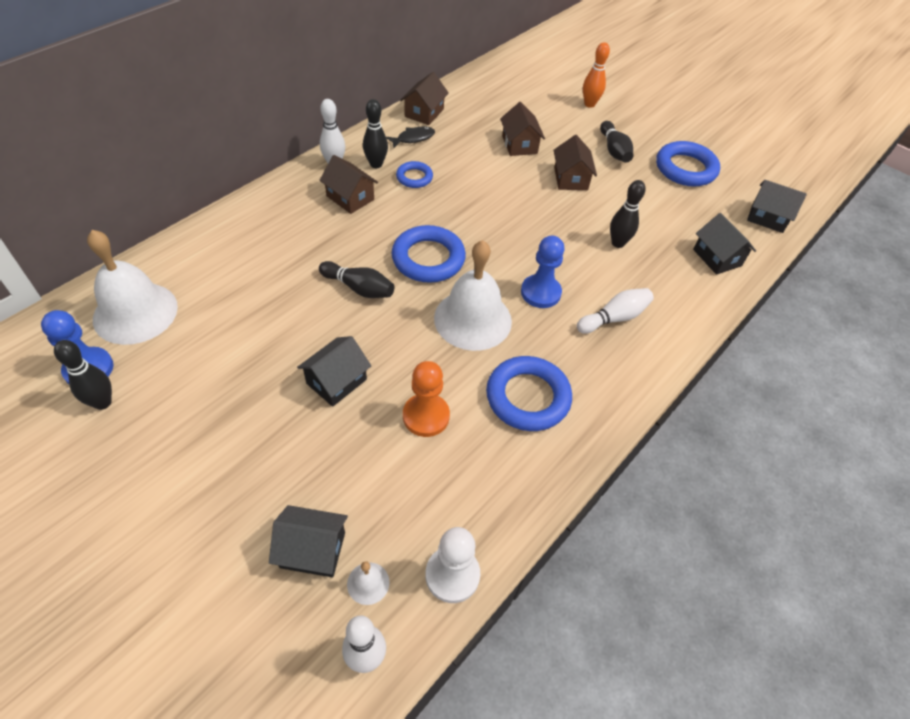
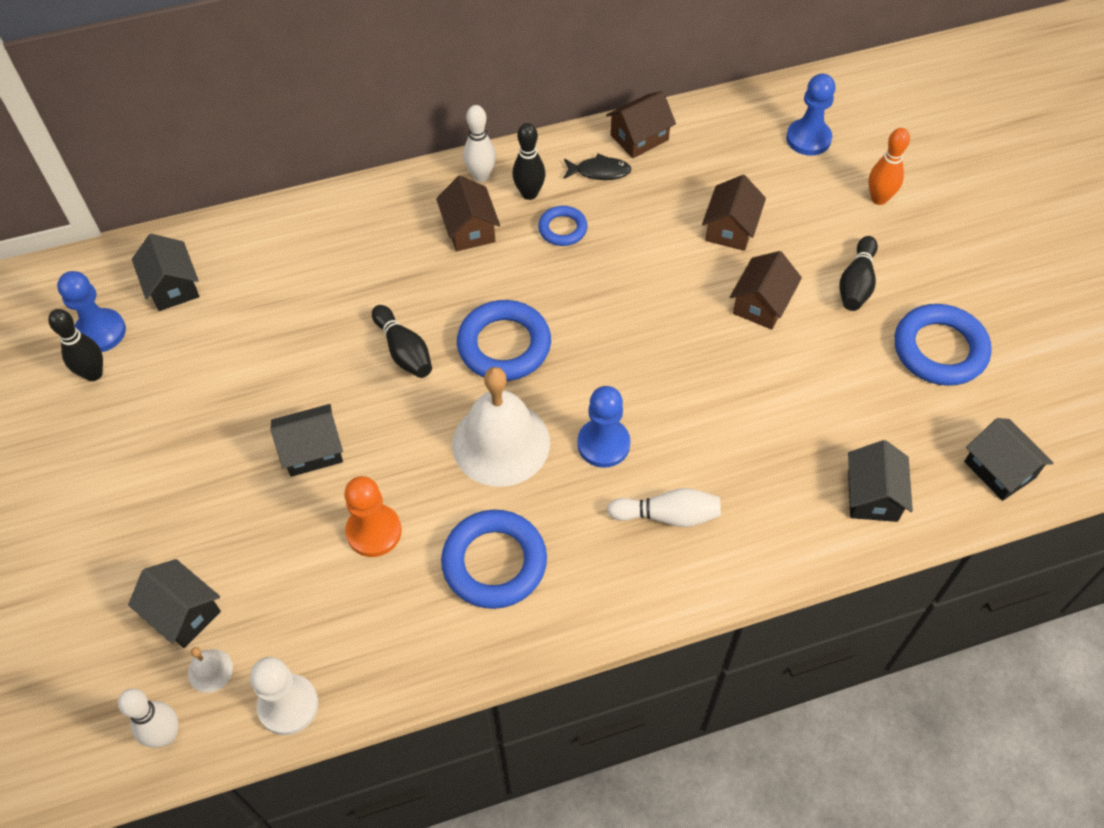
camera: 35 degrees right, 5 degrees up
white bell [87,230,178,345] -> black house [132,234,199,311]
black bowling pin [610,180,646,248] -> none
none -> blue pawn [786,74,836,156]

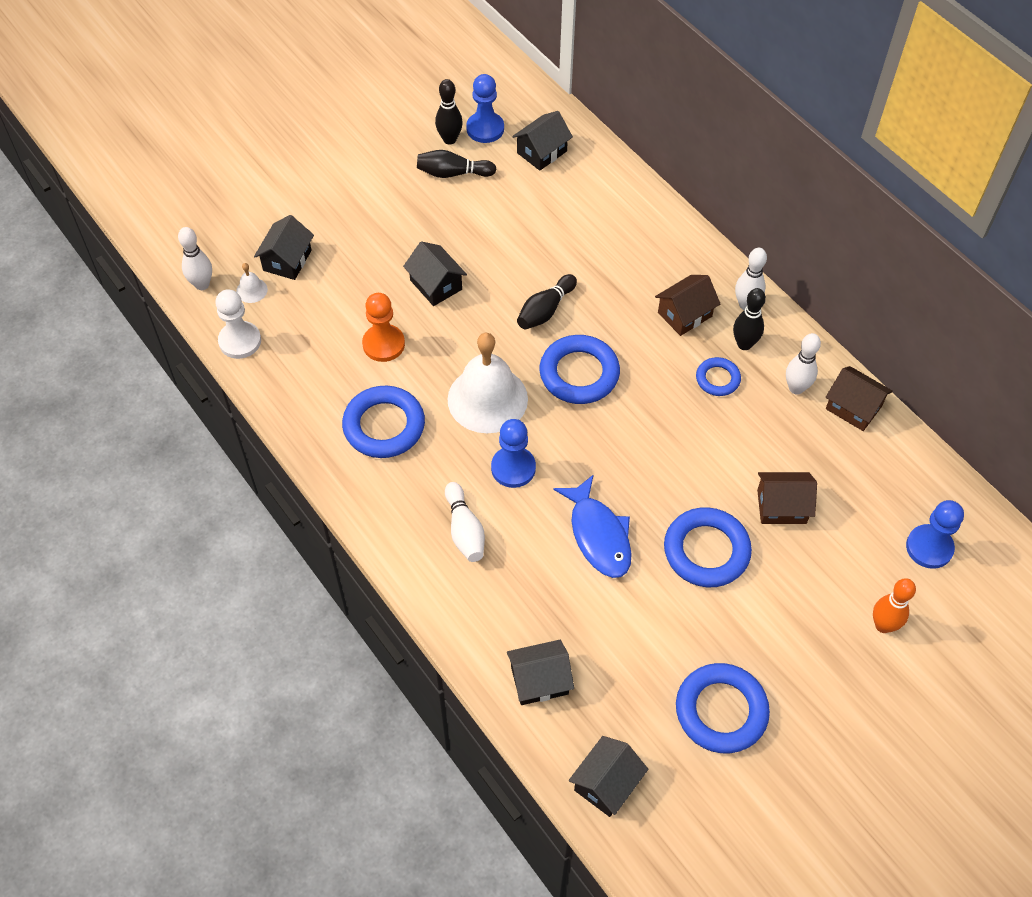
camera: 70 degrees right, 0 degrees up
black fish [563,154,632,180] -> white bowling pin [786,333,821,395]
brown house [730,251,802,330] -> blue ring [664,507,752,587]
black bowling pin [839,236,878,311] -> black bowling pin moved to [417,150,496,178]
none -> blue fish [554,474,632,578]

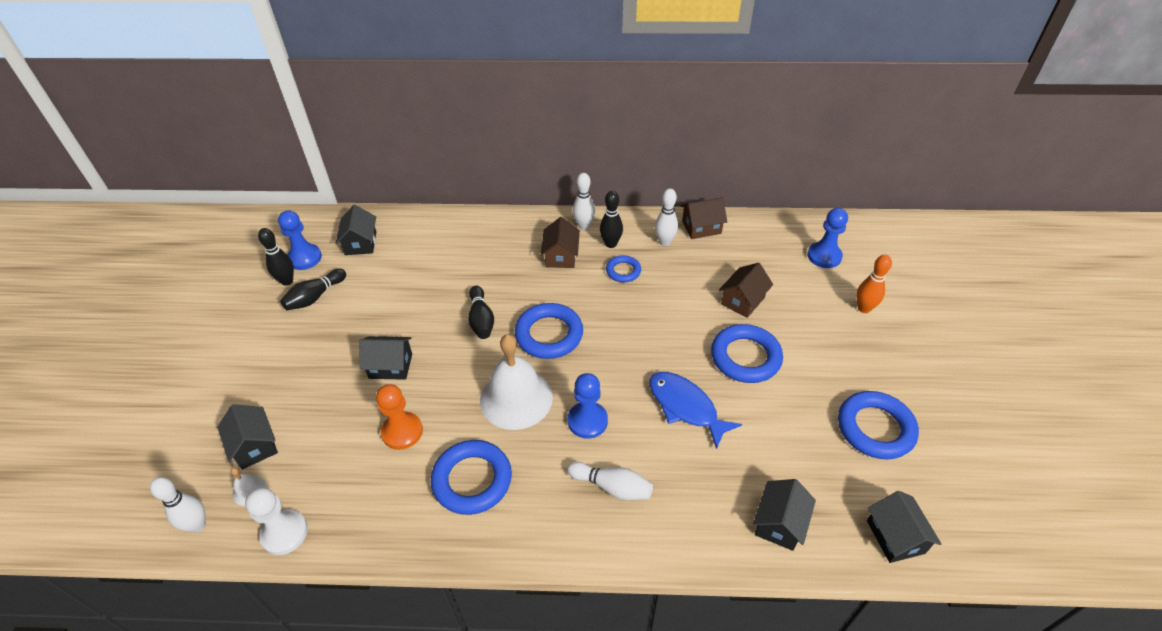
camera: 50 degrees left, 10 degrees down
blue fish [554,474,632,578] -> blue fish turned 150 degrees counterclockwise [650,372,742,449]

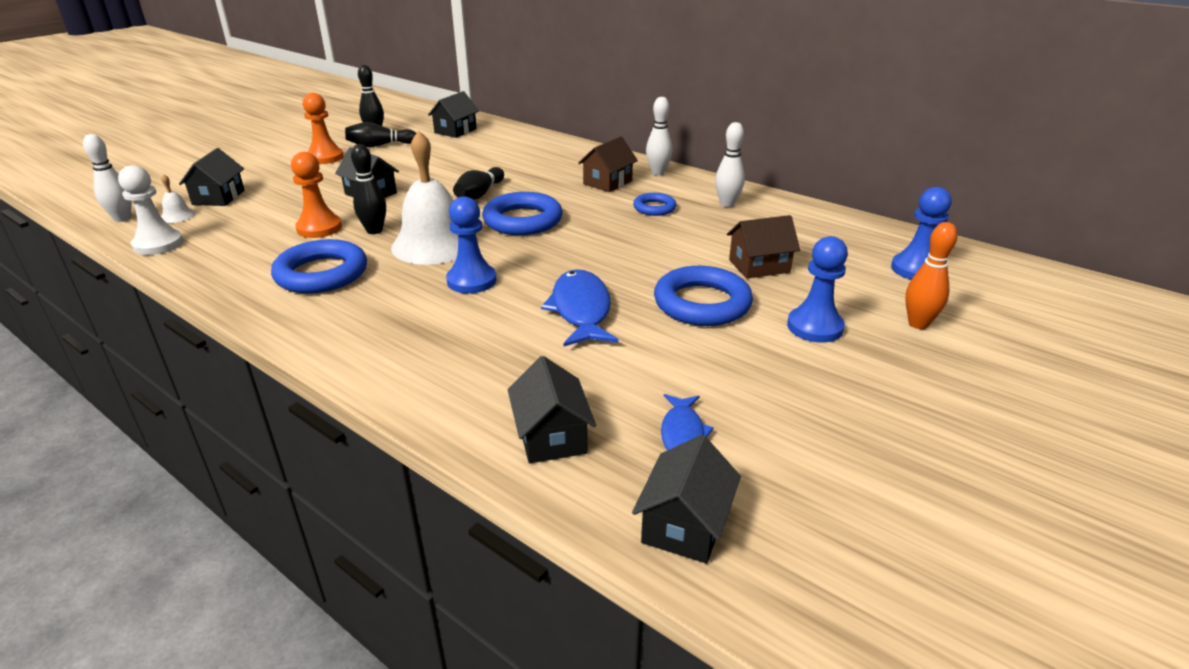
camera: 35 degrees right, 15 degrees down
blue pawn [278,210,322,270] -> blue pawn moved to [787,236,848,343]
white bowling pin [567,462,653,500] -> none
black bowling pin [600,191,623,248] -> black bowling pin moved to [351,144,386,234]
brown house [681,197,727,239] -> none
black house [753,479,816,551] -> black house turned 75 degrees counterclockwise [508,356,596,463]
blue ring [838,391,919,459] -> none
none -> orange pawn [303,93,344,164]
none -> blue fish [661,394,714,450]

